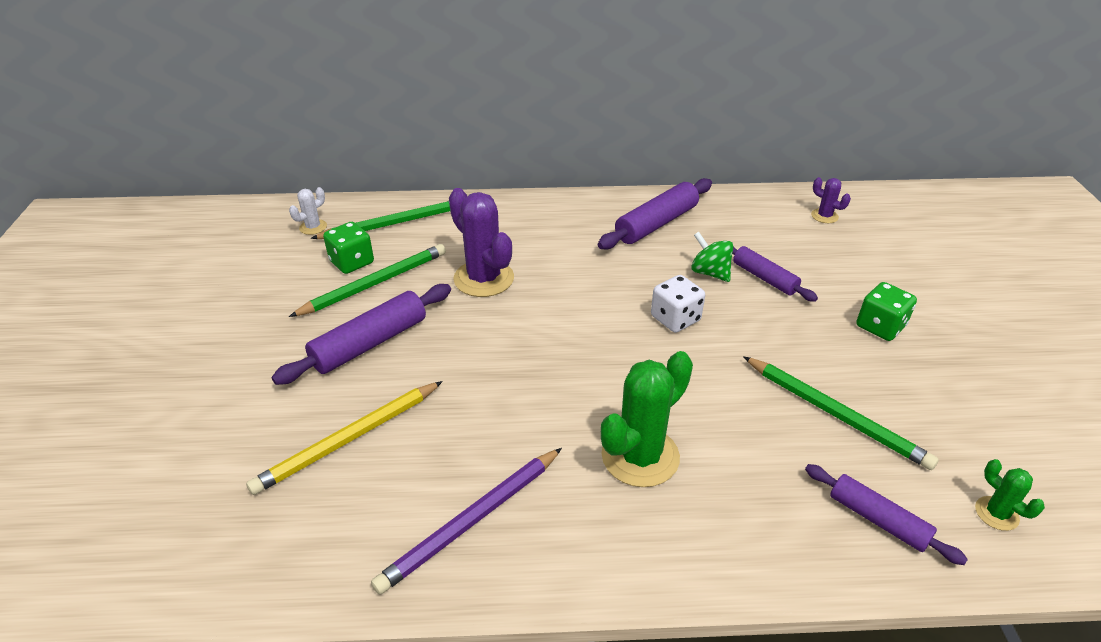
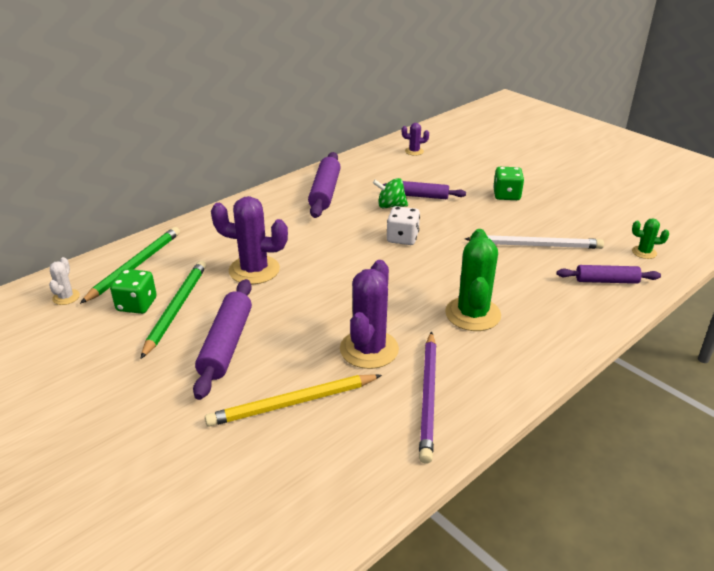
camera: 40 degrees left, 5 degrees down
yellow pencil [246,381,443,495] -> yellow pencil turned 60 degrees clockwise [205,374,382,427]
green pencil [743,356,939,470] -> white pencil [465,235,604,249]
none -> purple cactus [340,260,399,369]

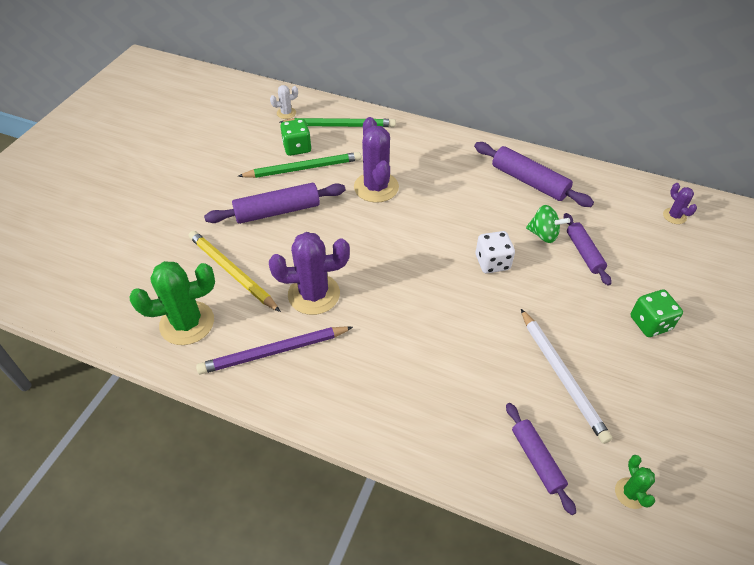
camera: 65 degrees right, 15 degrees up
purple rolling pin [308,152,341,218] -> purple rolling pin turned 60 degrees clockwise [474,142,594,207]
green spinning top [373,178,408,208] -> green spinning top turned 135 degrees clockwise [526,205,570,243]
green cactus [445,229,501,331] -> green cactus moved to [129,261,215,345]

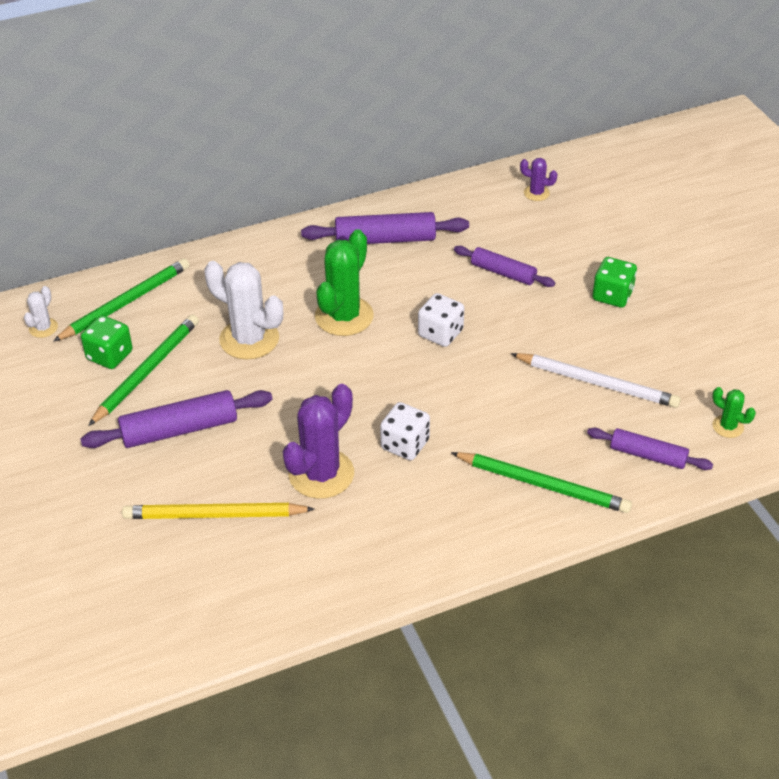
camera: 45 degrees left, 5 degrees down
green cactus [129,261,215,345] -> green cactus moved to [315,229,374,336]
purple pencil [196,326,353,374] -> none
purple rolling pin [204,183,345,224] -> purple rolling pin turned 45 degrees clockwise [81,390,272,448]
purple cactus [354,117,399,203] -> white cactus [204,261,283,360]
green spinning top [526,205,570,243] -> none
none -> white dice [380,402,430,460]
none -> green pencil [451,452,632,513]

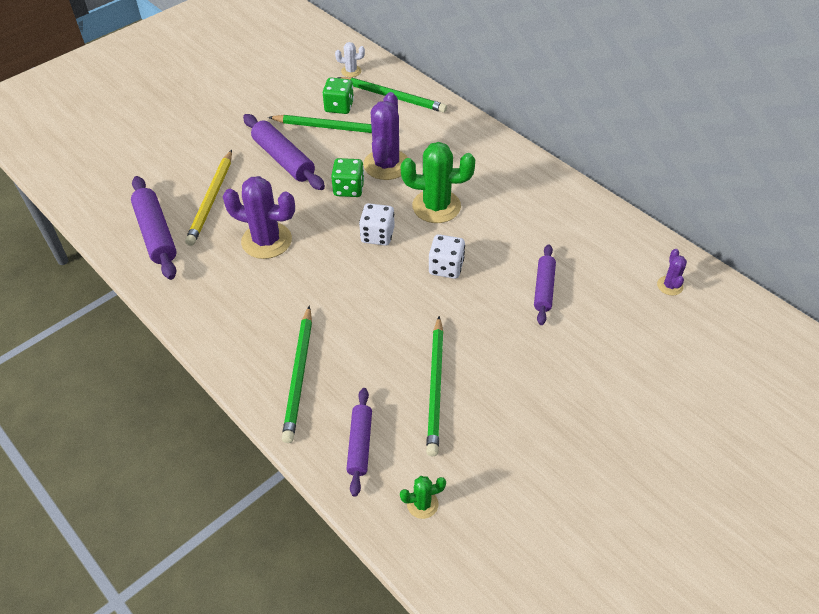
camera: 70 degrees right, 5 degrees up
yellow pencil [122,503,315,519] -> yellow pencil turned 150 degrees counterclockwise [185,150,232,246]
white cactus [204,261,283,360] -> purple cactus [363,92,408,180]
purple rolling pin [301,212,469,244] -> purple rolling pin moved to [131,176,177,280]
white dice [380,402,430,460] -> white dice moved to [359,203,395,246]
white pencil [511,353,681,408] -> green pencil [426,316,444,456]
green dice [592,257,637,308] -> green dice moved to [331,158,364,197]
green cactus [712,387,756,438] -> green cactus turned 60 degrees clockwise [400,476,446,519]

